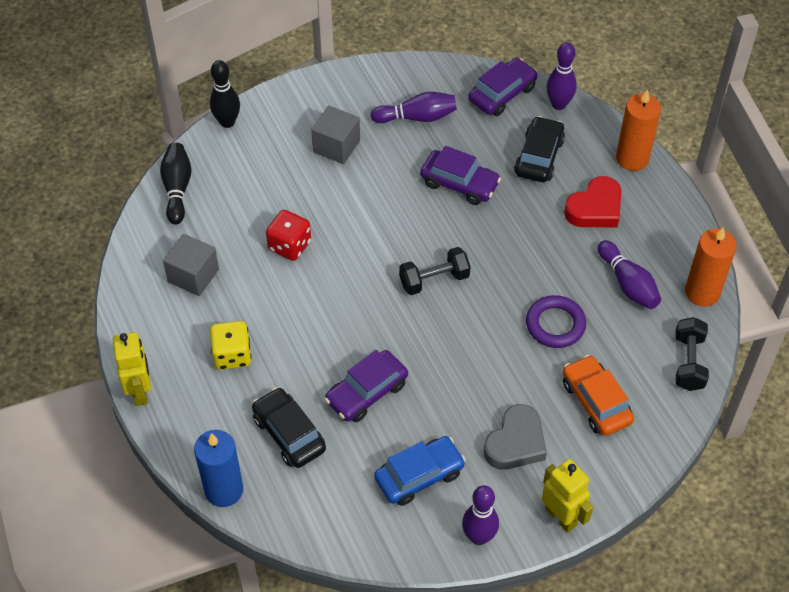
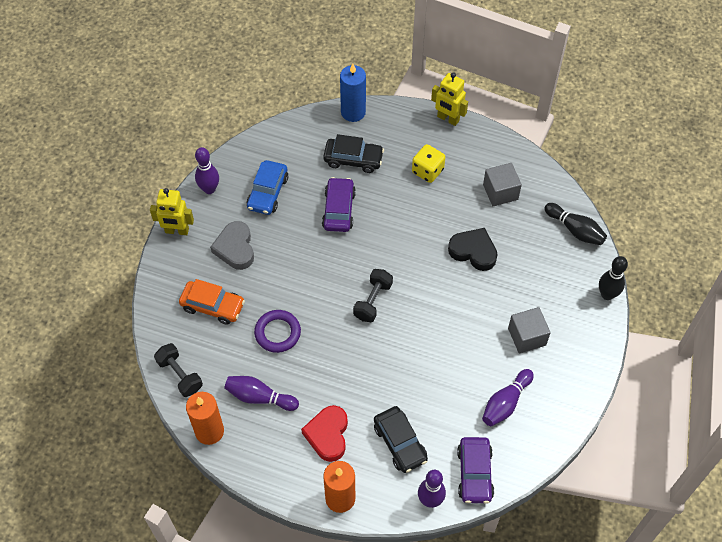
camera: 135 degrees right, 5 degrees up
red dice [266,210,311,261] -> black heart [448,228,498,271]
purple car [420,146,501,205] -> none

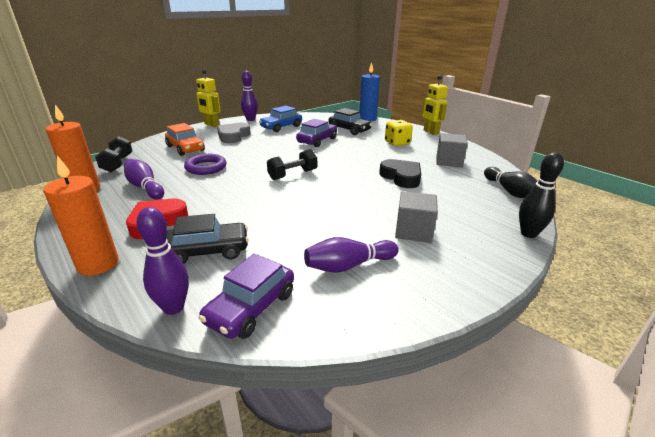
camera: 30 degrees right, 30 degrees down
black car [374,406,428,473] -> black car turned 105 degrees counterclockwise [166,214,249,264]

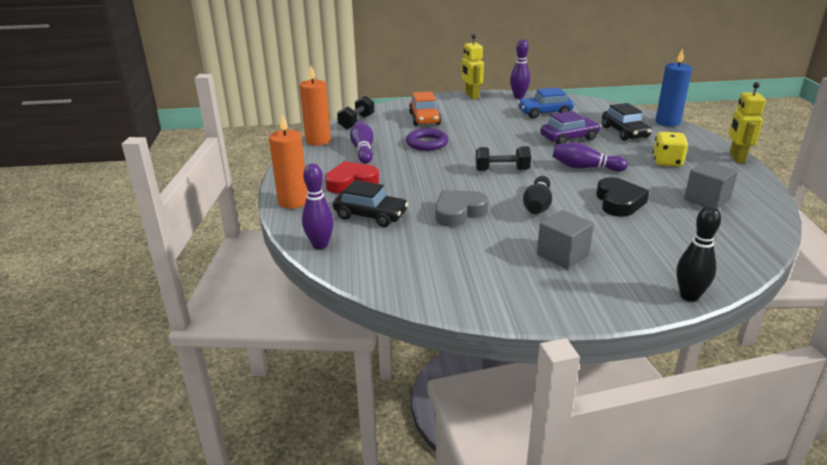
camera: 35 degrees right, 0 degrees up
purple car [199,254,294,339] -> none
grey heart [217,123,251,143] -> grey heart moved to [435,190,489,227]
purple bowling pin [304,237,399,273] -> purple bowling pin moved to [552,142,628,172]
black bowling pin [484,167,537,198] -> black bowling pin moved to [523,176,552,214]

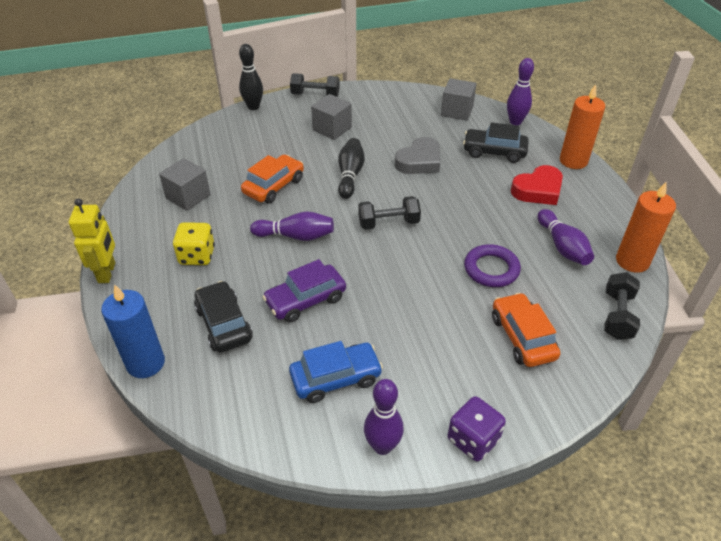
camera: 170 degrees right, 15 degrees up
yellow robot [462,34,484,99] -> purple dice [448,396,506,461]
black heart [596,177,649,217] -> orange car [241,155,304,203]
none -> black dumbbell [290,73,340,97]
none -> grey cube [441,78,476,121]

